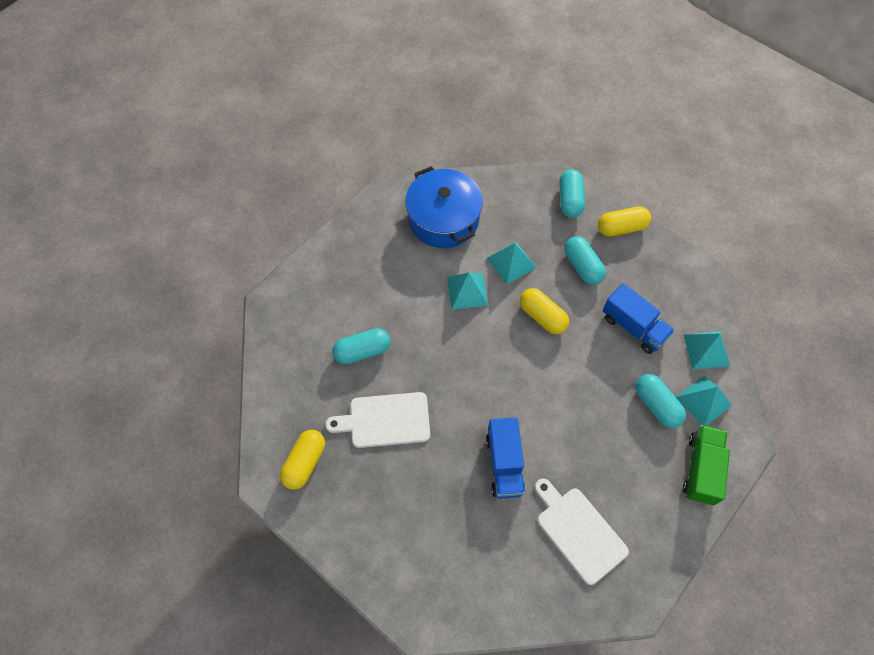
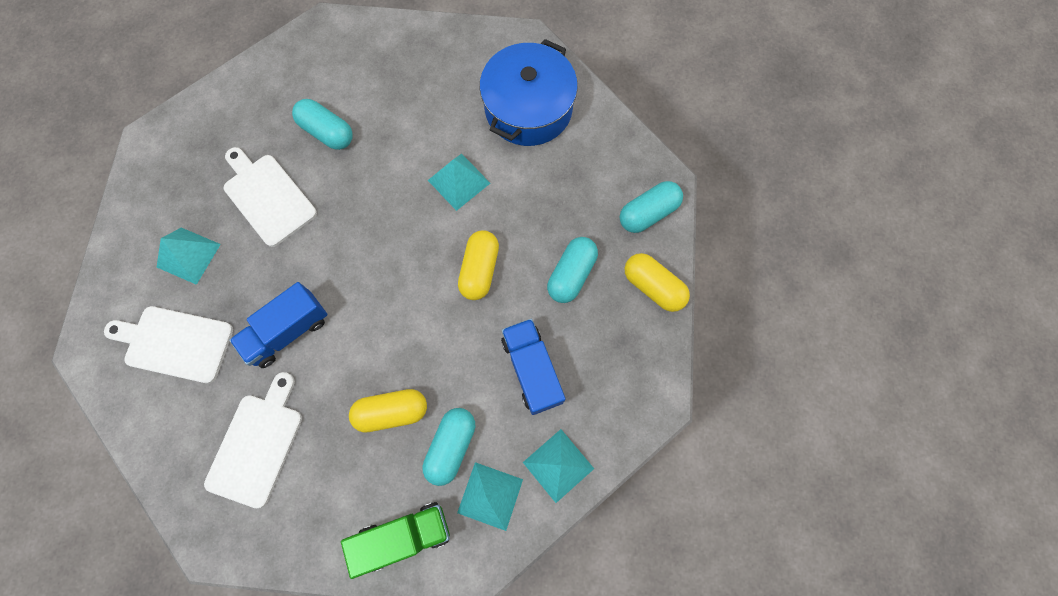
camera: 55 degrees right, 10 degrees up
yellow capsule [280,430,325,490] -> yellow capsule moved to [349,389,427,433]
turquoise pyramid [487,242,536,284] -> turquoise pyramid moved to [157,228,221,285]
blue truck [602,283,675,354] -> blue truck turned 150 degrees clockwise [501,319,565,415]
none -> white cutting board [104,306,233,383]

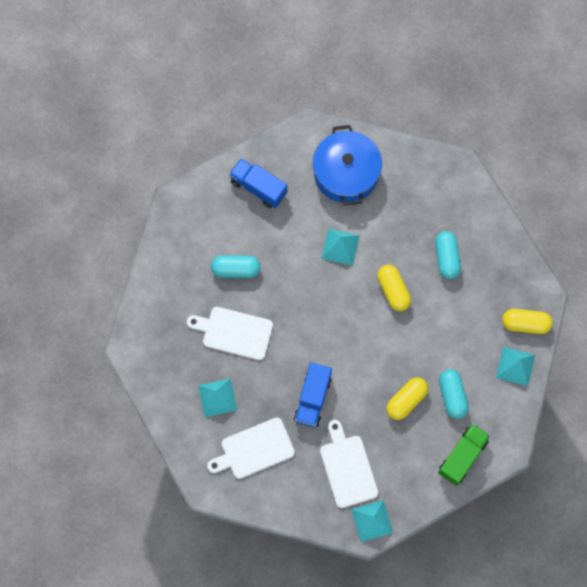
camera: 35 degrees left, 0 degrees up
turquoise pyramid [457,462,523,531] -> turquoise pyramid moved to [351,500,393,542]
blue truck [501,319,565,415] -> blue truck moved to [229,158,288,208]
turquoise capsule [620,181,683,233] -> none
yellow capsule [624,253,690,312] -> yellow capsule moved to [502,309,553,334]

